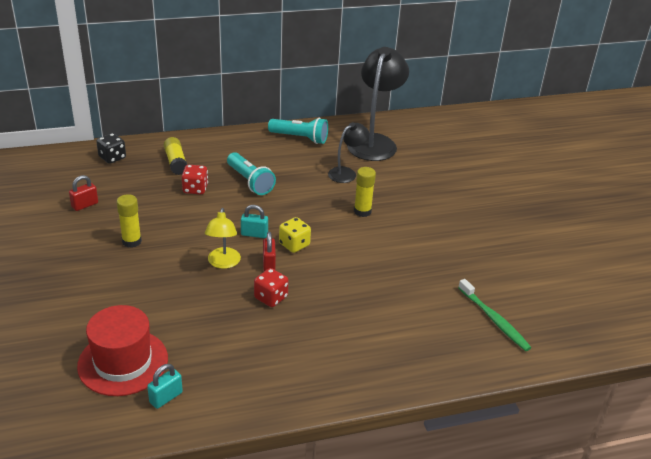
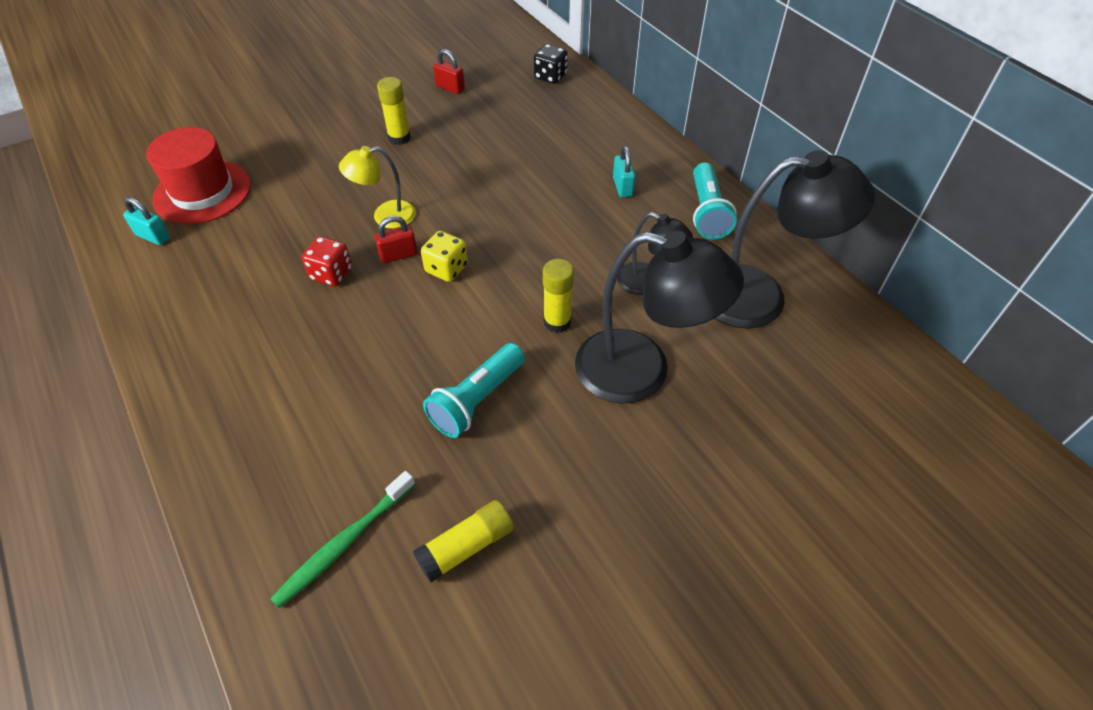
camera: 75 degrees right, 15 degrees up
yellow glue stick [163,137,187,175] -> yellow glue stick moved to [413,500,514,583]
red dice [181,165,208,195] -> none
turquoise flashlight [227,152,276,195] -> turquoise flashlight moved to [423,343,525,438]
turquoise padlock [241,205,268,238] -> turquoise padlock moved to [613,146,636,197]
none -> black lamp [575,231,744,404]

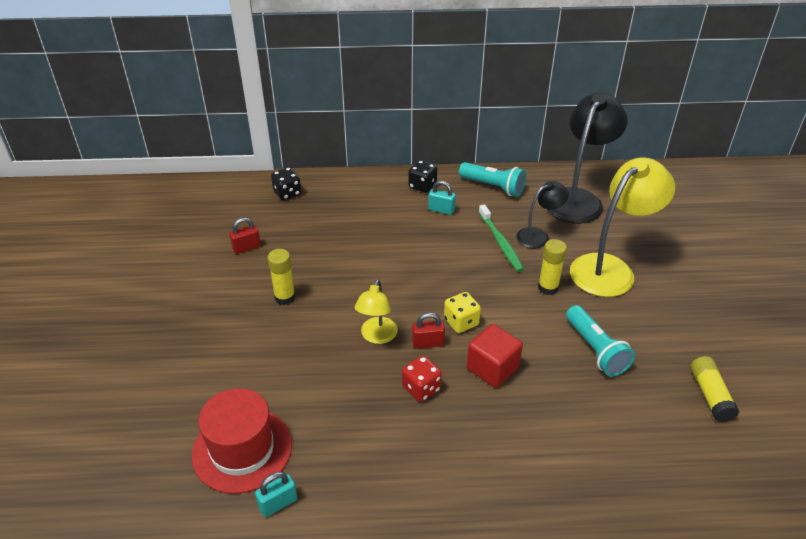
camera: 60 degrees left, 10 degrees down
green toothbrush [271,471,415,608] -> green toothbrush moved to [479,204,524,272]
red padlock [375,216,417,263] -> red padlock turned 75 degrees clockwise [412,313,445,348]
black lamp [575,231,744,404] -> yellow lamp [570,158,675,297]
none -> black dice [408,160,438,193]
none -> red cube [467,324,523,388]

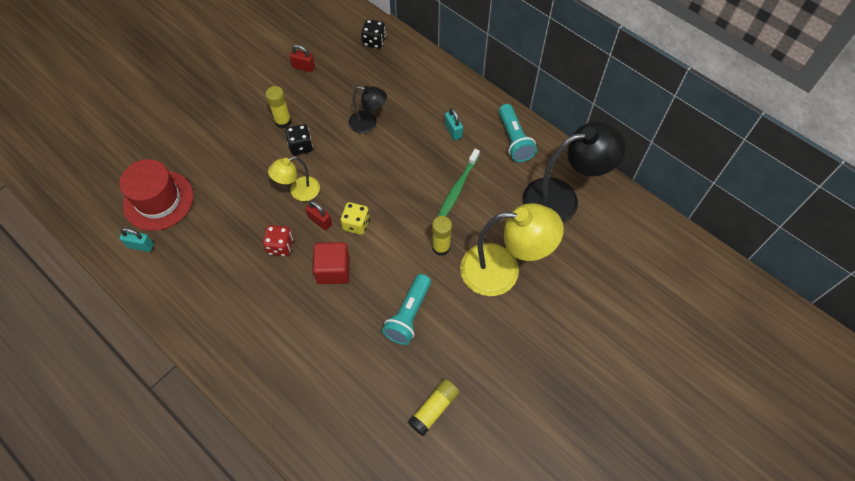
camera: 45 degrees right, 20 degrees up
black dice [408,160,438,193] -> black dice moved to [286,124,313,155]
black lamp [517,181,569,249] -> black lamp moved to [349,86,387,133]

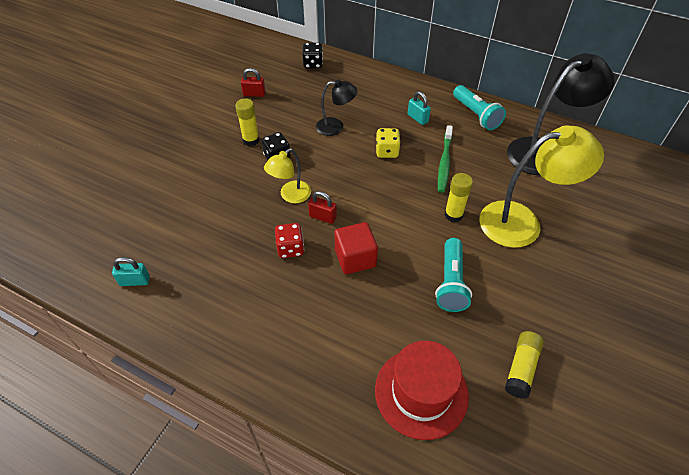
camera: 15 degrees left, 10 degrees down
red hat [119,159,193,231] -> red hat moved to [375,341,469,440]
yellow dice [340,202,370,235] -> yellow dice moved to [376,128,401,158]

